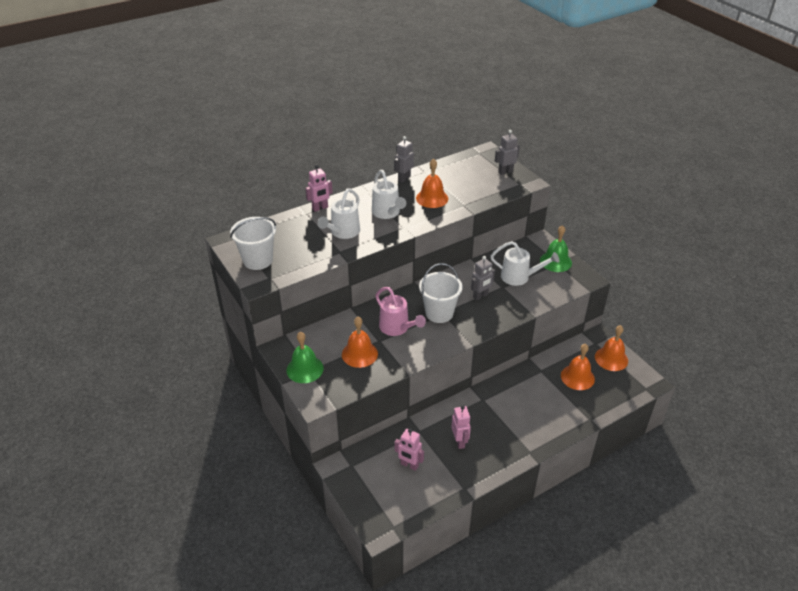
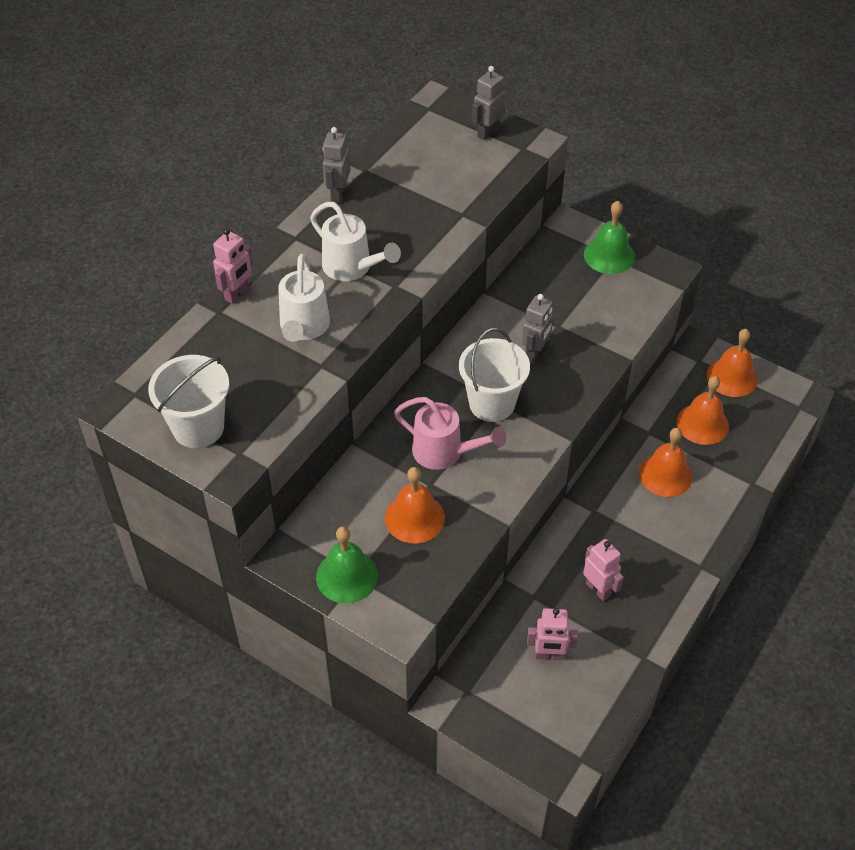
camera: 25 degrees left, 10 degrees up
orange bell [416,158,448,208] -> orange bell moved to [639,428,693,497]
white watering can [491,241,559,286] -> none

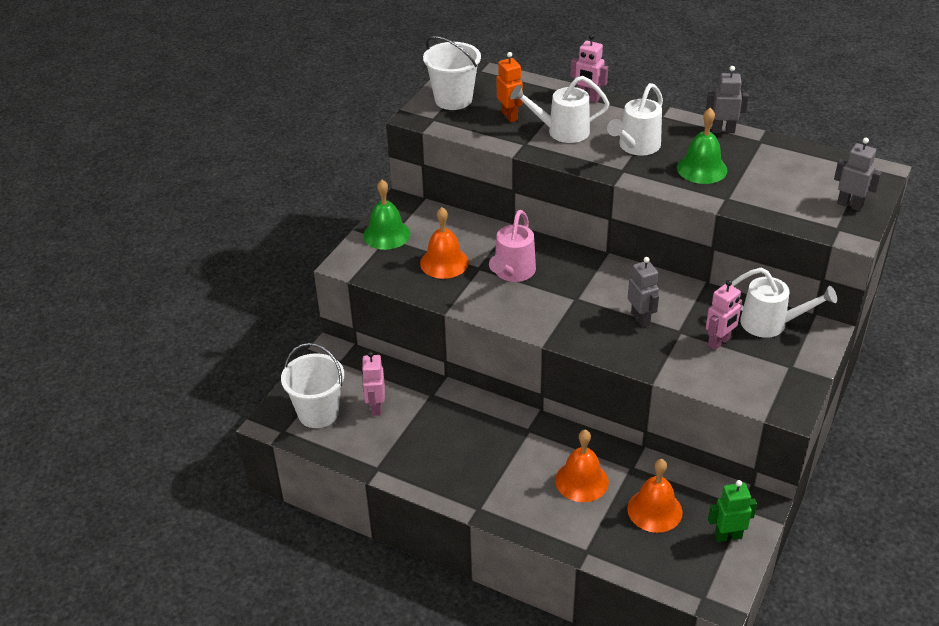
camera: 85 degrees right, 10 degrees down
white bucket [459,328,530,422] -> white bucket moved to [281,343,344,428]
grey robot [521,294,553,362] -> grey robot turned 135 degrees counterclockwise [628,257,659,327]
pink robot [583,539,624,601] -> pink robot moved to [706,280,742,350]
green bell [584,201,635,274] -> green bell moved to [677,108,727,184]
orange bell [707,329,758,397] -> green robot [708,480,757,542]
none -> orange robot [497,52,523,122]
none -> white watering can [731,268,837,338]

